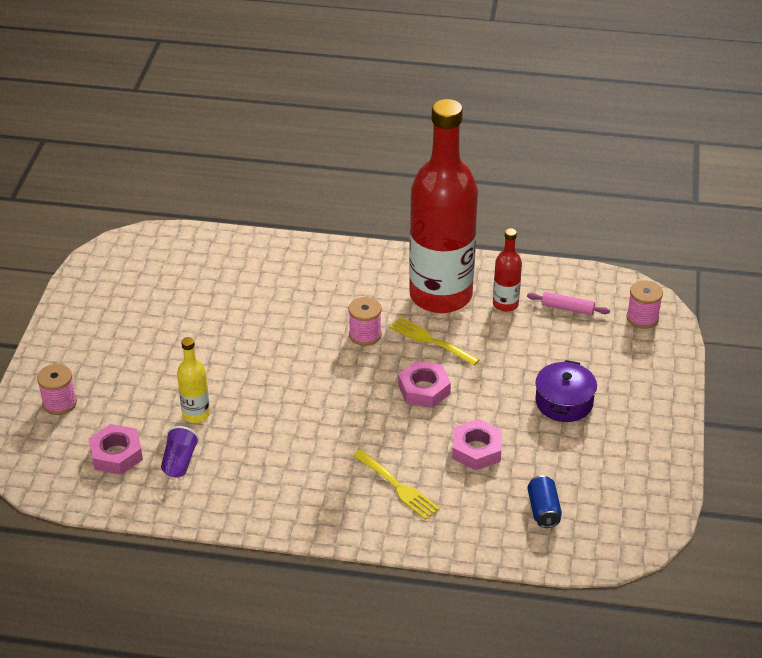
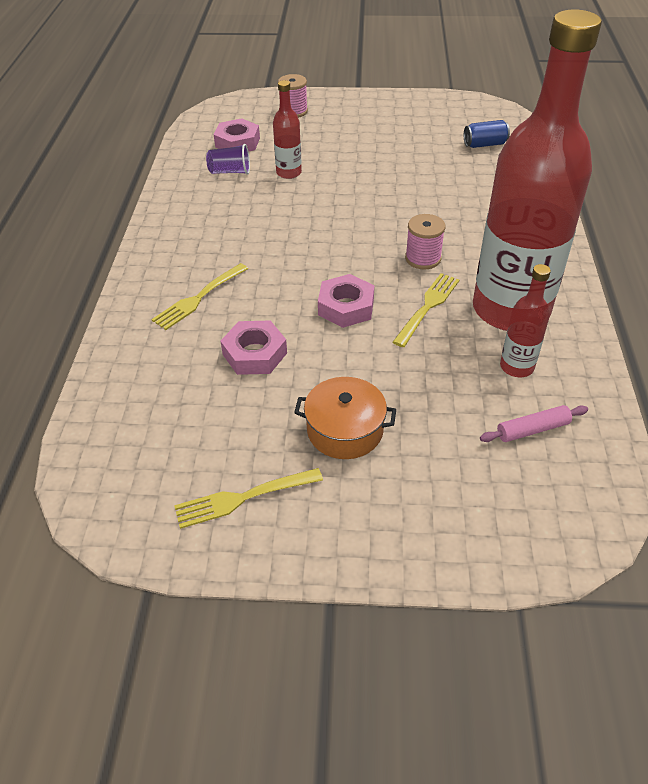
camera: 85 degrees right, 5 degrees up
yellow bottle [177,337,210,423] -> red bottle [273,80,302,179]
pink rolling pin [527,292,610,315] -> pink rolling pin turned 60 degrees clockwise [480,405,588,442]
blue can [527,475,562,528] -> blue can moved to [464,120,510,148]
purple pot [535,360,597,422] -> orange pot [294,377,396,459]
pink spool [627,280,663,329] -> none
none -> yellow fork [174,468,323,529]

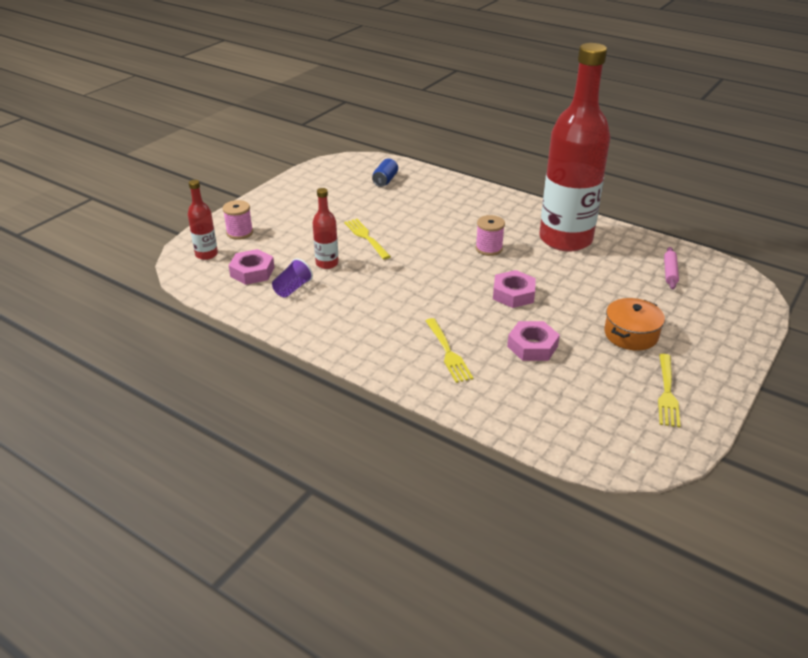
camera: 60 degrees left, 10 degrees down
yellow fork [393,273,459,347] -> yellow fork moved to [344,219,391,260]
red bottle [500,264,551,377] -> red bottle moved to [188,180,218,260]

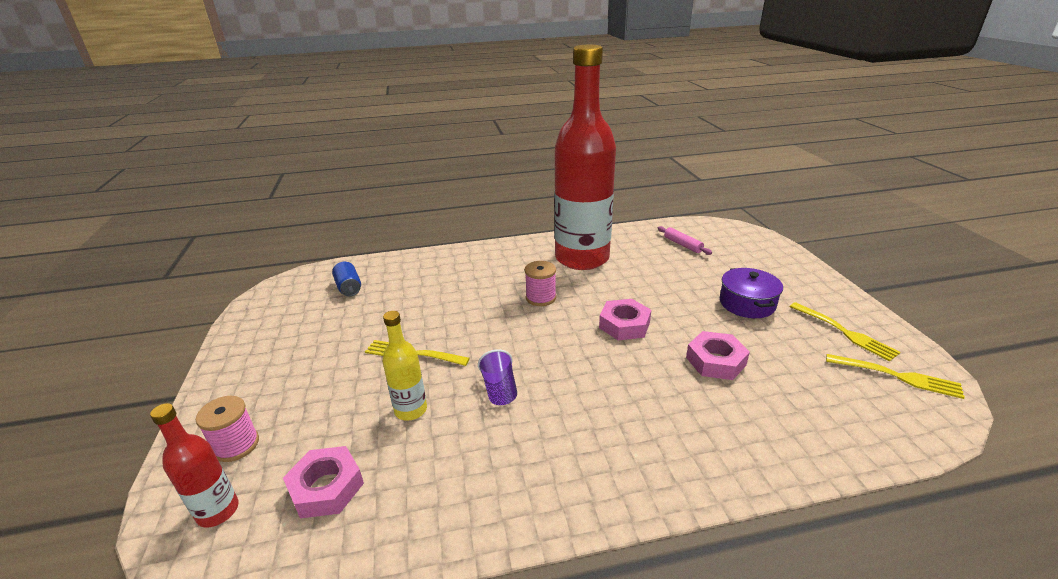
camera: 45 degrees left, 5 degrees down
purple cup [272,258,313,298] -> purple cup moved to [478,349,517,405]
red bottle [312,188,339,269] -> yellow bottle [382,311,427,421]
yellow fork [426,318,473,383] -> yellow fork moved to [826,354,965,399]
orange pot [604,298,665,350] -> purple pot [720,268,783,318]

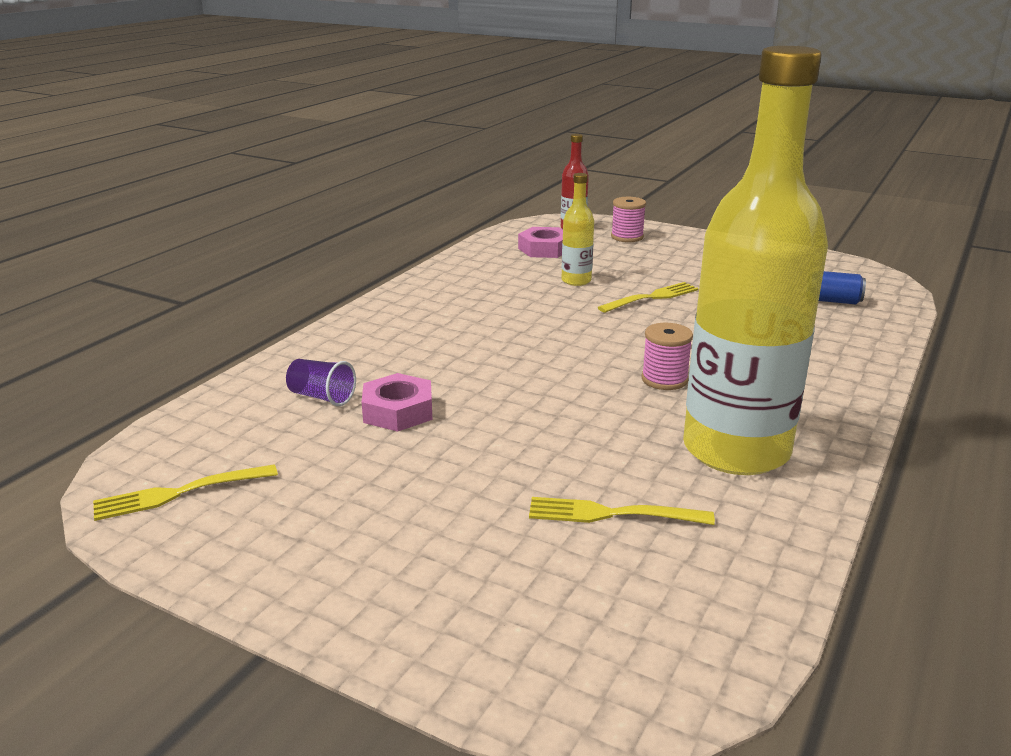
camera: 130 degrees right, 5 degrees down
purple cup [478,349,517,405] -> purple cup moved to [286,359,356,406]
red bottle [554,45,616,270] -> yellow bottle [683,46,828,475]
pink nut [599,299,651,340] -> none
pink rolling pin [658,226,712,255] -> none
purple pot [720,268,783,318] -> none
yellow fork [789,302,901,361] -> yellow fork moved to [529,497,715,525]

